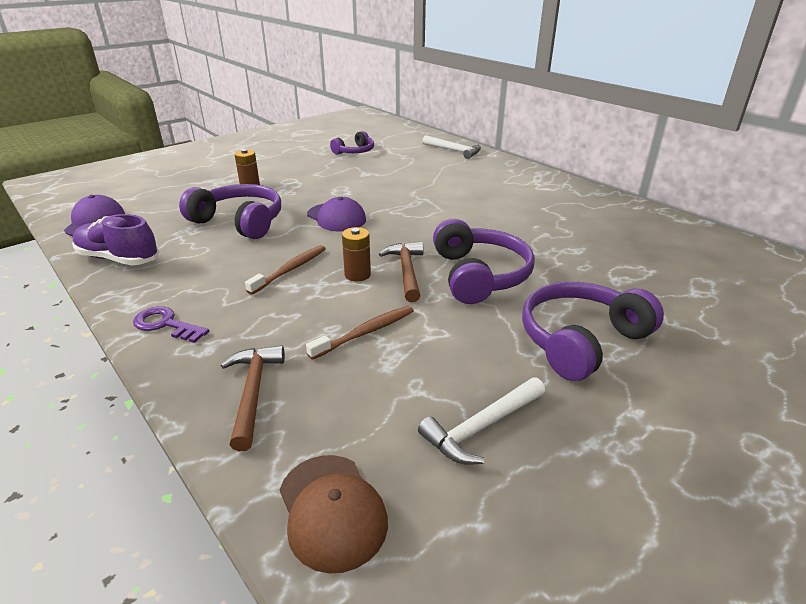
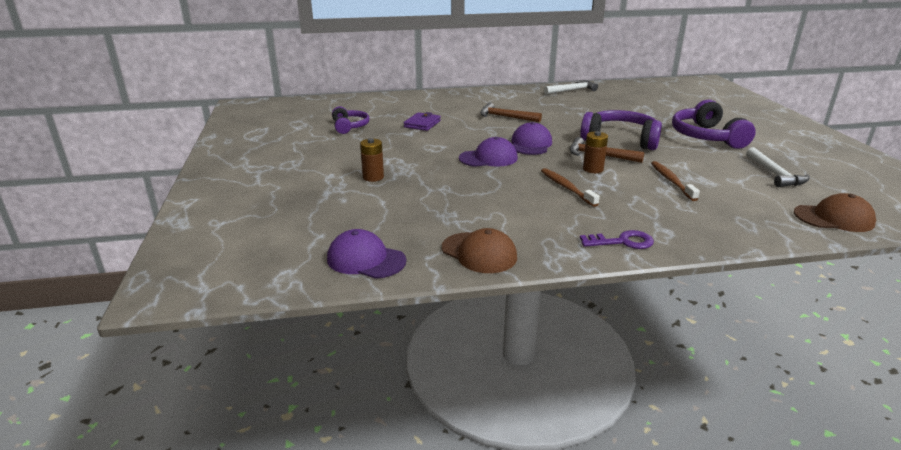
camera: 60 degrees left, 5 degrees down
purple shoe [72,214,159,265] -> brown cap [442,228,517,273]
purple key [133,306,209,343] -> purple key turned 150 degrees counterclockwise [580,230,654,249]
purple headphones [179,184,281,239] -> none
brown hammer [221,345,285,451] -> brown hammer moved to [480,102,542,123]
white hammer [422,135,481,159] -> white hammer moved to [544,80,598,95]
none -> purple wallet [404,112,441,131]
none -> purple cap [511,122,552,155]

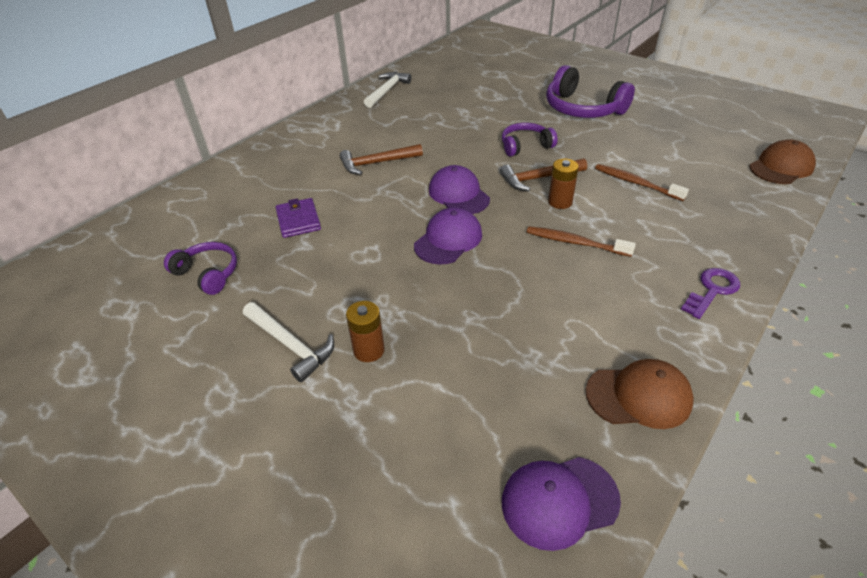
camera: 40 degrees left, 15 degrees up
purple headphones [580,110,662,150] -> purple headphones [502,123,558,157], size x0.59
white hammer [746,147,809,187] -> white hammer moved to [243,302,334,382]

